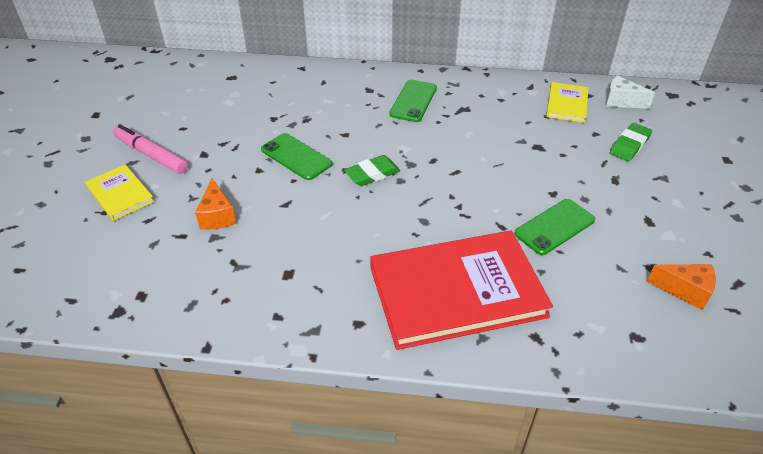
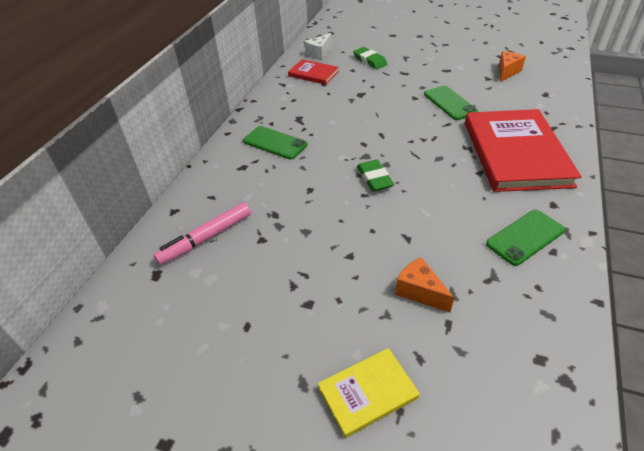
camera: 75 degrees left, 0 degrees up
pink marker [113,124,188,174] -> pink marker moved to [153,202,251,265]
orange cheese [195,178,237,230] -> orange cheese turned 135 degrees counterclockwise [395,257,454,313]
green phone [261,133,333,180] -> green phone moved to [486,210,565,266]
yellow book [546,82,588,123] -> red book [288,59,339,85]

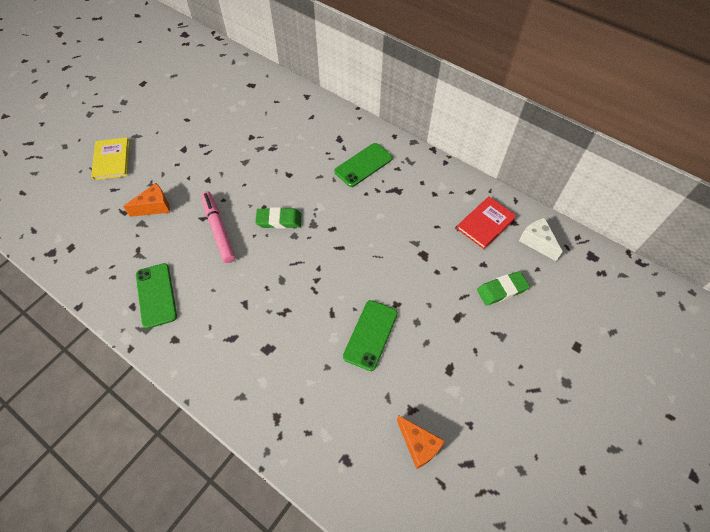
camera: 105 degrees right, 15 degrees up
pink marker [153,202,251,265] -> pink marker moved to [201,191,235,263]
green phone [424,86,478,120] -> green phone turned 60 degrees counterclockwise [343,300,398,371]
red book [465,109,582,192] -> none

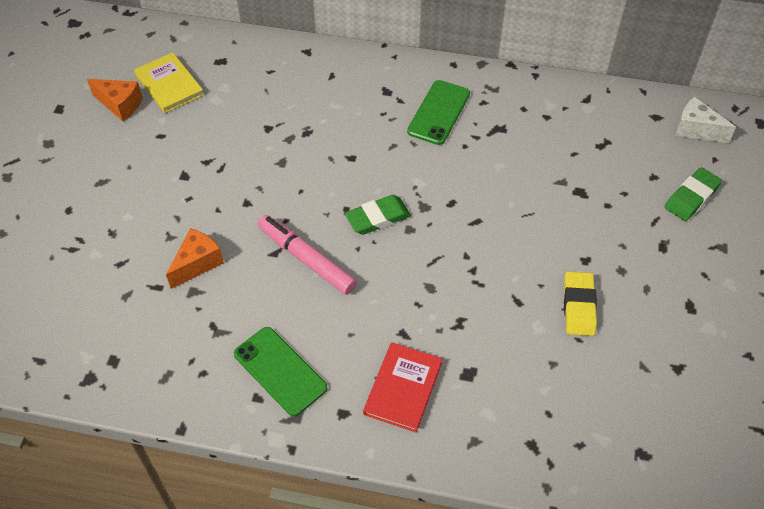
camera: 25 degrees left, 5 degrees down
yellow book [91,137,130,180] -> yellow book moved to [134,52,204,113]
green phone [343,300,398,371] -> yellow eraser [564,271,597,336]
orange cheese [397,415,445,469] -> orange cheese moved to [87,79,143,121]
red book [456,197,516,249] -> red book moved to [363,342,442,432]

